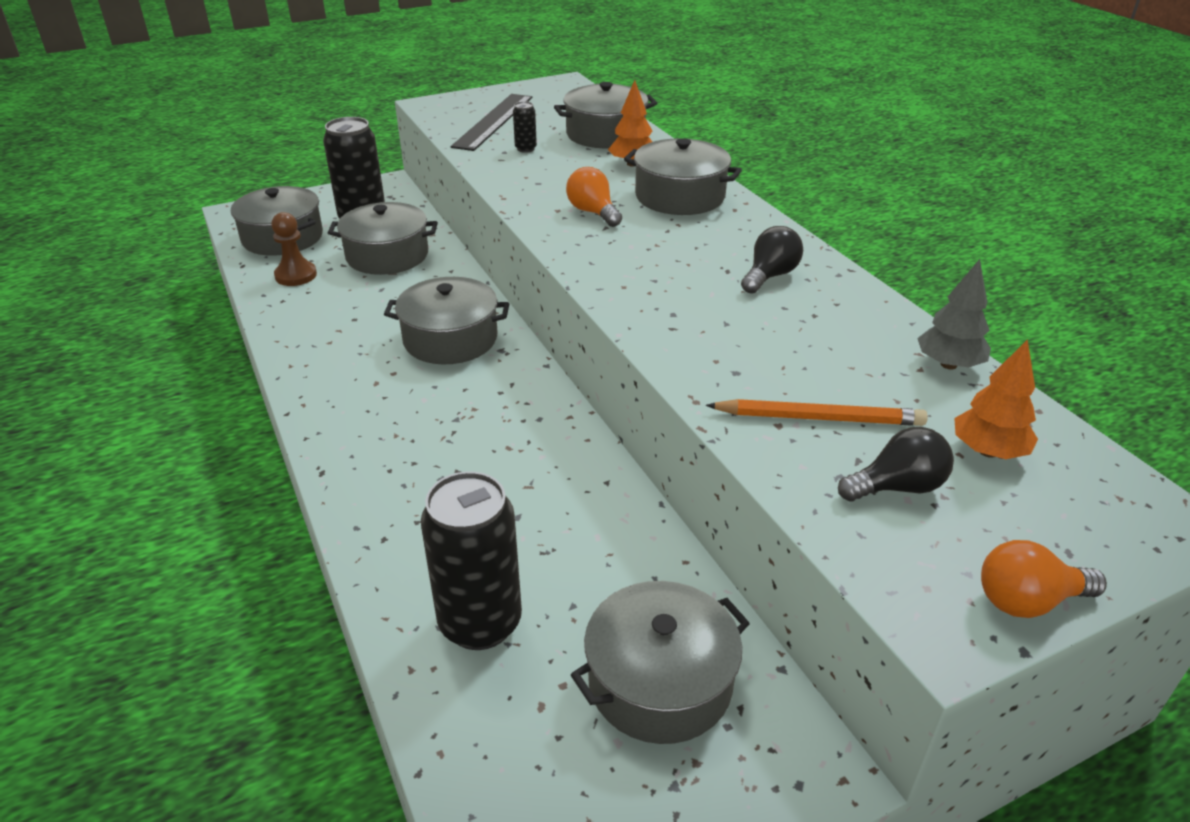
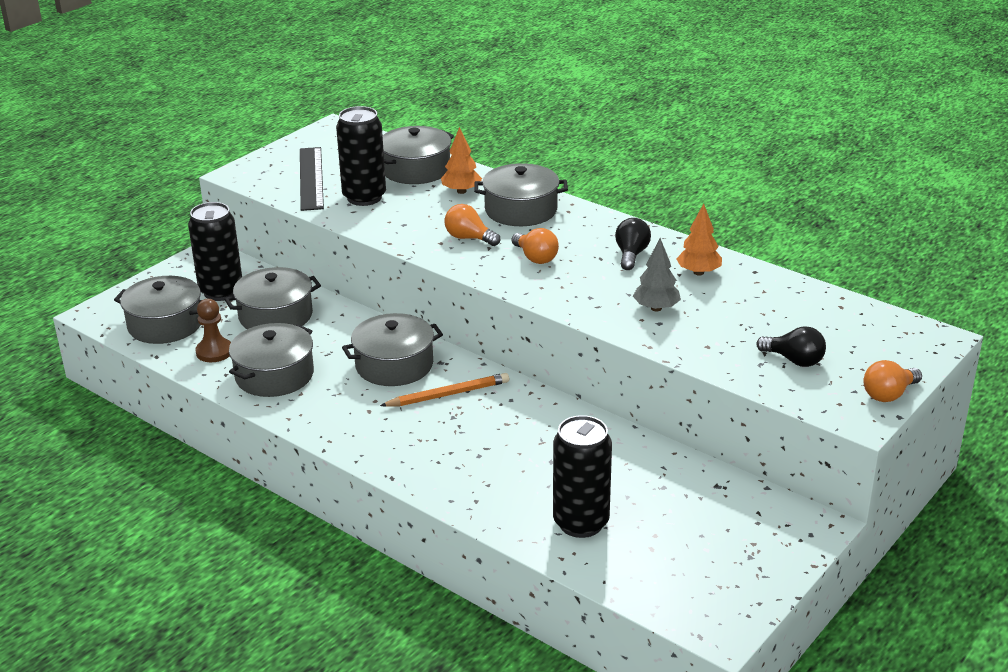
camera: 25 degrees left, 5 degrees down
black can [513,101,537,153] -> black can [336,106,386,206], size x2.32
grey pot [571,581,750,744] -> grey pot moved to [229,323,314,397]
orange pencil [706,399,928,426] -> orange pencil moved to [380,373,509,407]
black light bulb [838,427,954,502] -> black light bulb turned 75 degrees clockwise [756,326,826,367]
grey tree [917,259,991,370] -> grey tree moved to [633,238,681,311]
orange tree [954,339,1038,459] -> orange tree moved to [677,204,722,276]
none -> orange light bulb [512,228,559,264]

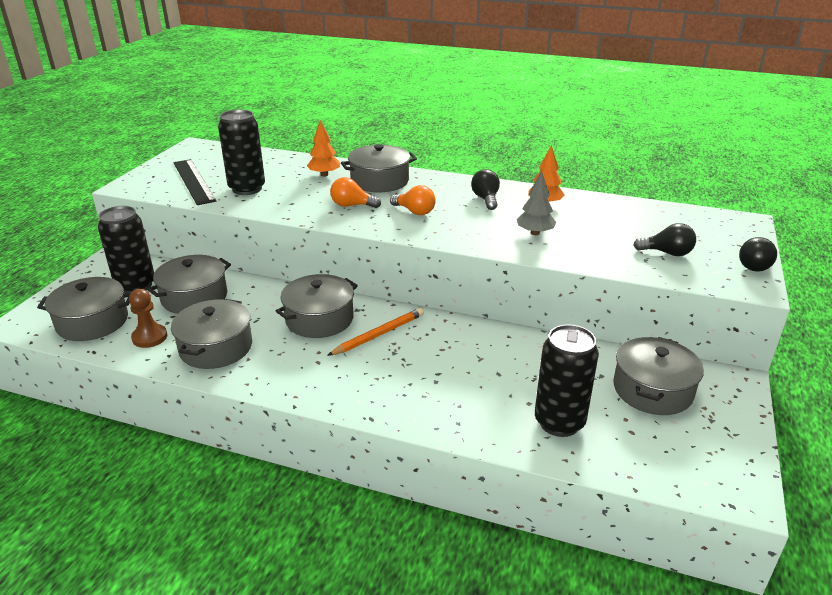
camera: 20 degrees left, 0 degrees up
grey pot [383,126,454,184] -> grey pot moved to [613,337,704,415]
orange light bulb [864,360,922,402] -> black light bulb [739,237,777,272]

